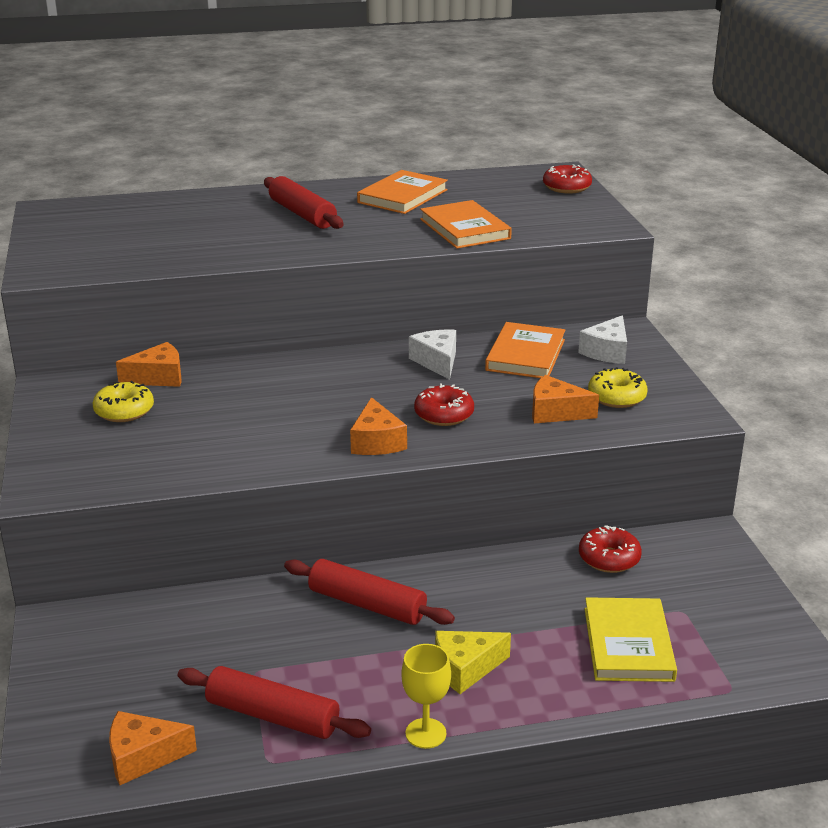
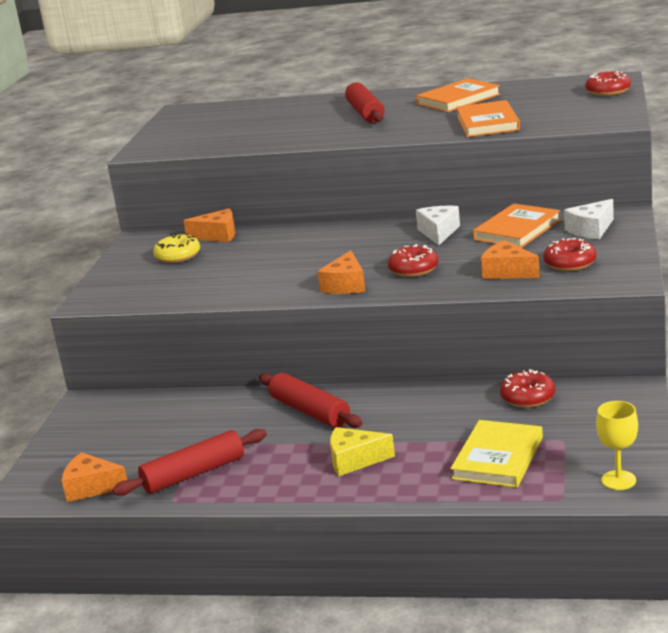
camera: 25 degrees right, 5 degrees down
red rolling pin [178,666,371,739] -> red rolling pin turned 75 degrees counterclockwise [112,429,267,496]
yellow goblet [401,644,451,749] -> yellow goblet moved to [596,401,638,490]
yellow donut [588,367,648,408] -> red donut [543,238,596,271]

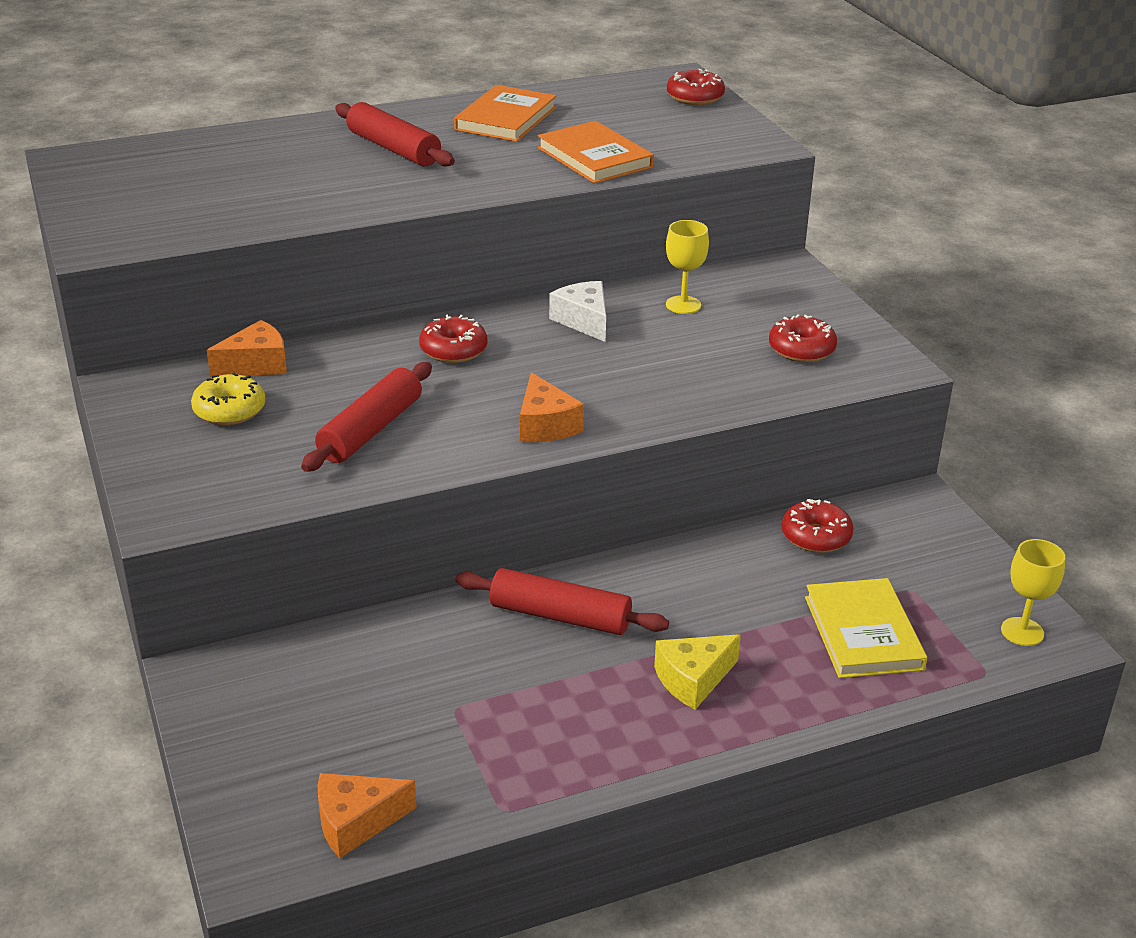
camera: 35 degrees left, 10 degrees up
red rolling pin [112,429,267,496] -> red rolling pin moved to [301,362,432,472]
red donut [388,244,439,277] -> red donut moved to [419,315,487,363]
orange book [473,203,561,248] -> yellow goblet [666,220,709,314]
orange cheese [481,240,540,279] -> none
white cheese [564,199,614,240] -> none

